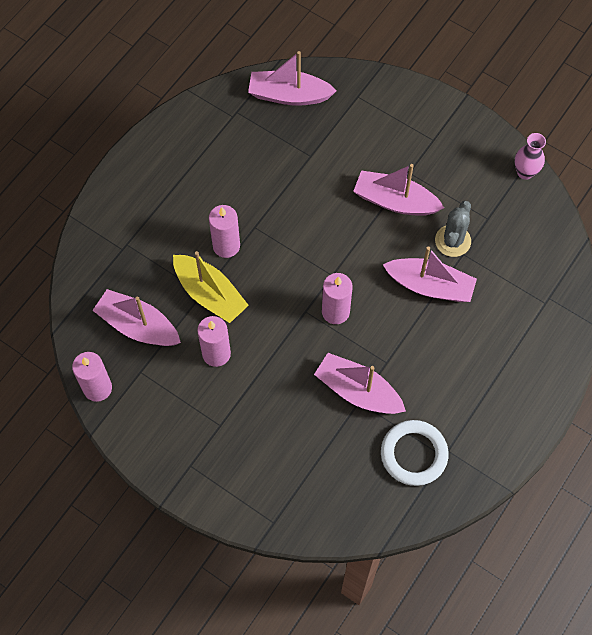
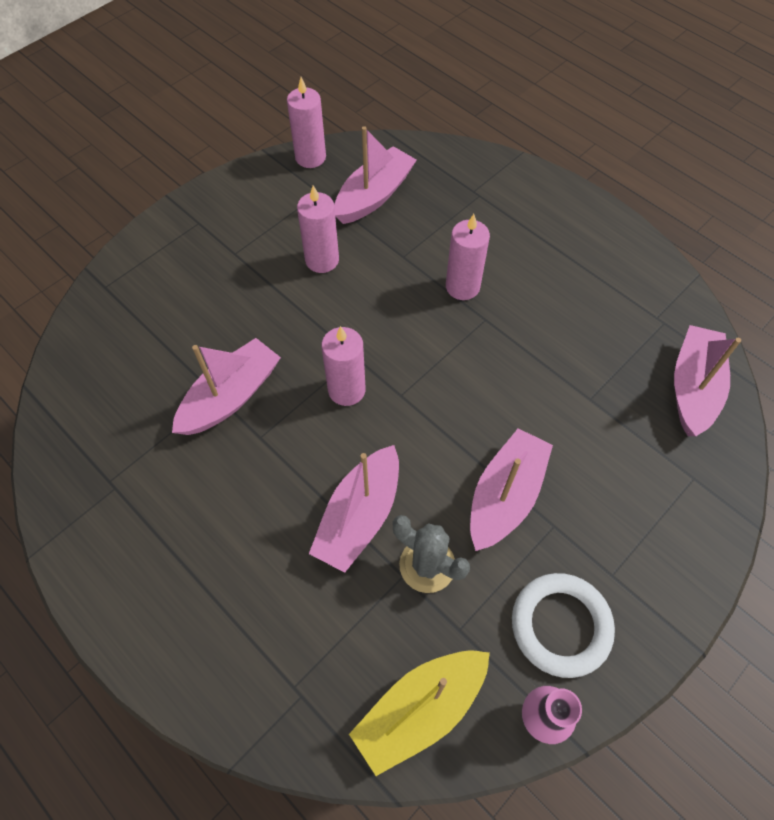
camera: 100 degrees right, 5 degrees down
yellow boat [173,251,249,323] -> yellow boat moved to [349,650,490,776]
white ring [381,420,449,486] -> white ring moved to [512,573,615,678]

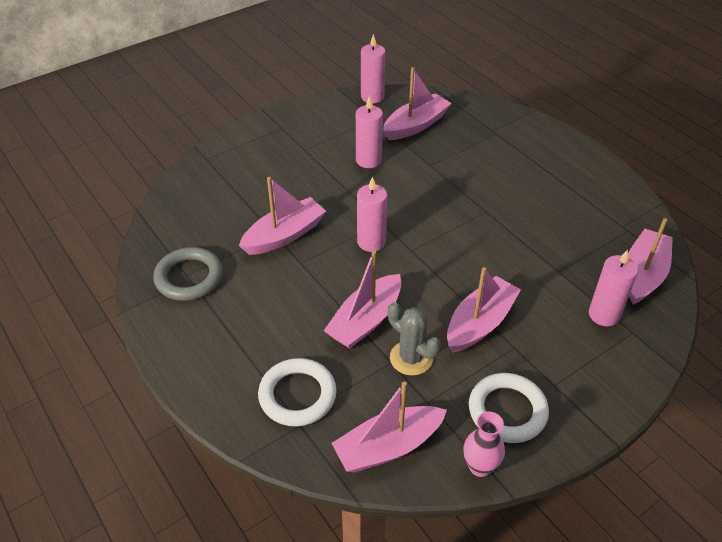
camera: 10 degrees right, 15 degrees down
yellow boat [349,650,490,776] -> pink boat [331,382,447,473]
pink candle [446,214,490,300] -> pink candle moved to [589,250,638,326]
none -> grey ring [153,247,223,301]
none -> white ring [258,358,337,427]

